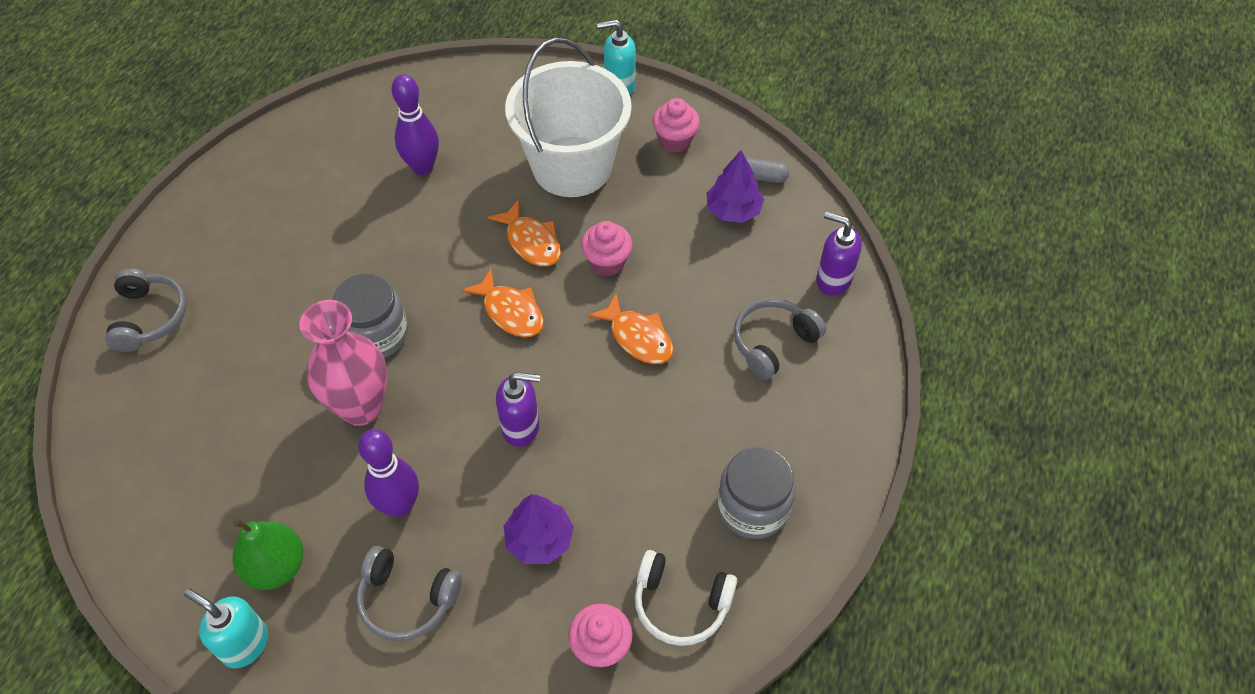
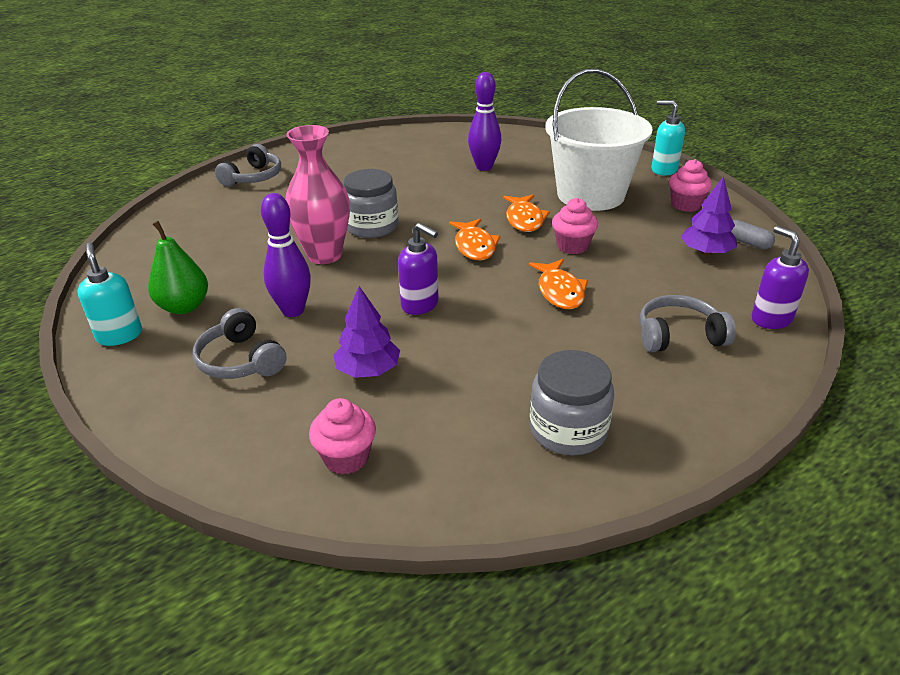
camera: 35 degrees right, 20 degrees down
white headphones [635,550,737,646] -> none

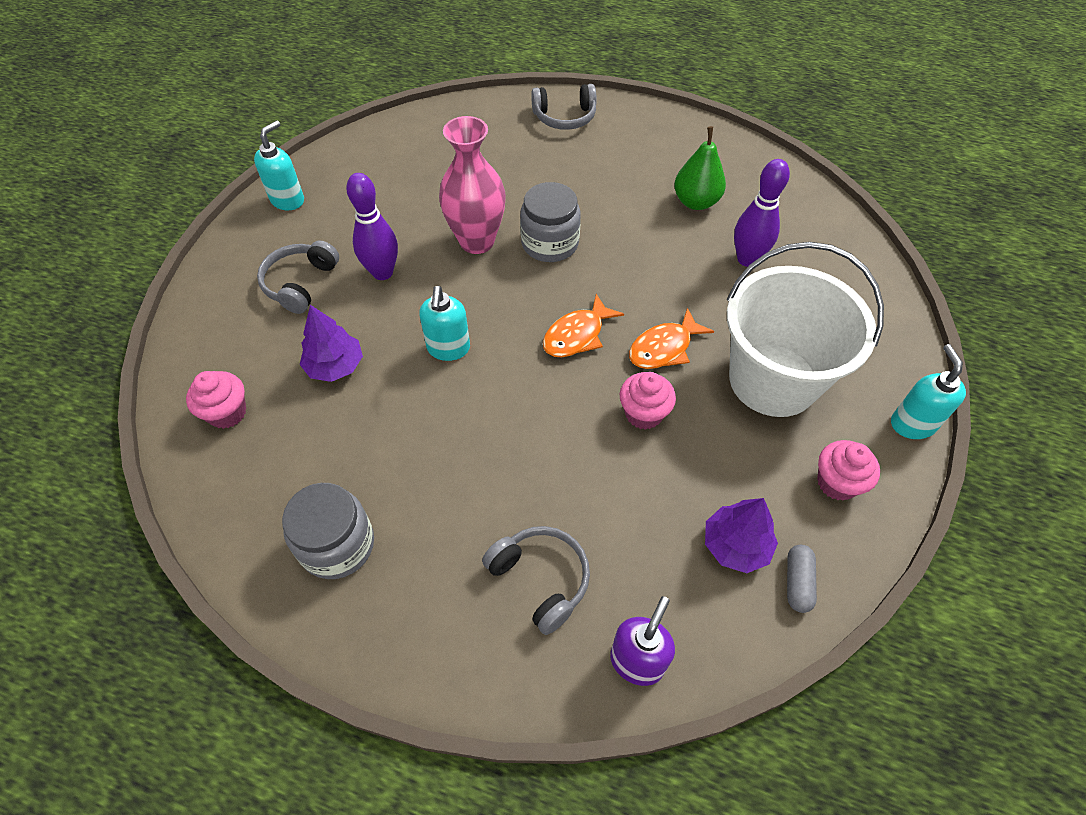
camera: 55 degrees right, 20 degrees up
green pear [148,221,208,314] -> green pear moved to [674,126,726,210]
purple soap dispenser [398,223,439,315] -> turquoise soap dispenser [419,286,470,361]
orange fish [529,259,588,309] -> none

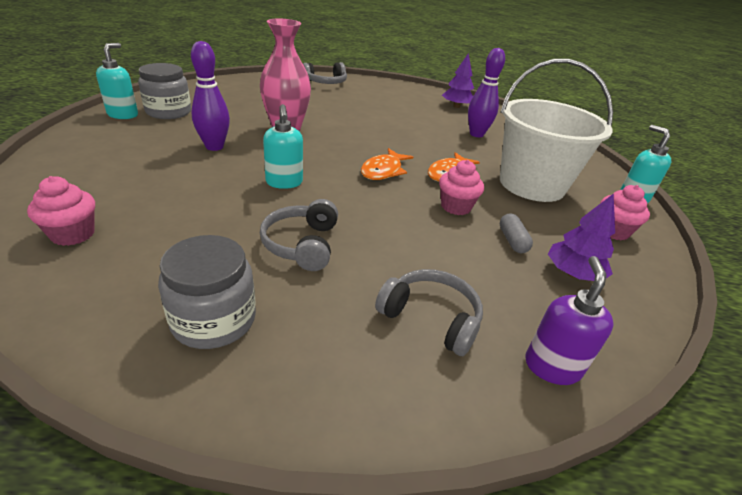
camera: 20 degrees left, 20 degrees down
grey headphones [257,240,339,314] -> grey headphones moved to [260,199,338,271]
purple tree [300,305,363,382] -> purple tree moved to [442,53,474,108]
grey jar [520,182,581,262] -> grey jar moved to [138,63,191,119]
green pear [674,126,726,210] -> none
grey capsule [787,545,817,613] -> grey capsule moved to [500,213,533,253]

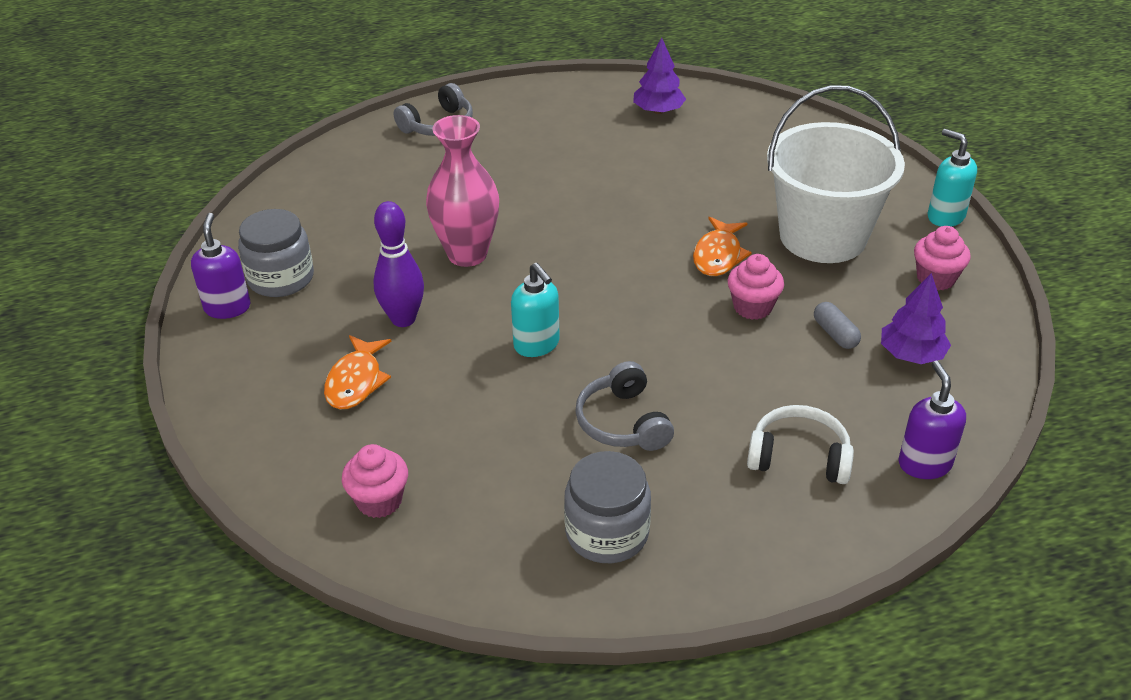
camera: 15 degrees left, 5 degrees up
turquoise soap dispenser [96,43,138,119] -> purple soap dispenser [191,213,250,319]
orange fish [361,148,413,180] -> orange fish moved to [324,335,392,410]
grey headphones [375,269,483,356] -> white headphones [747,405,854,484]
purple bowling pin [468,48,505,137] -> none

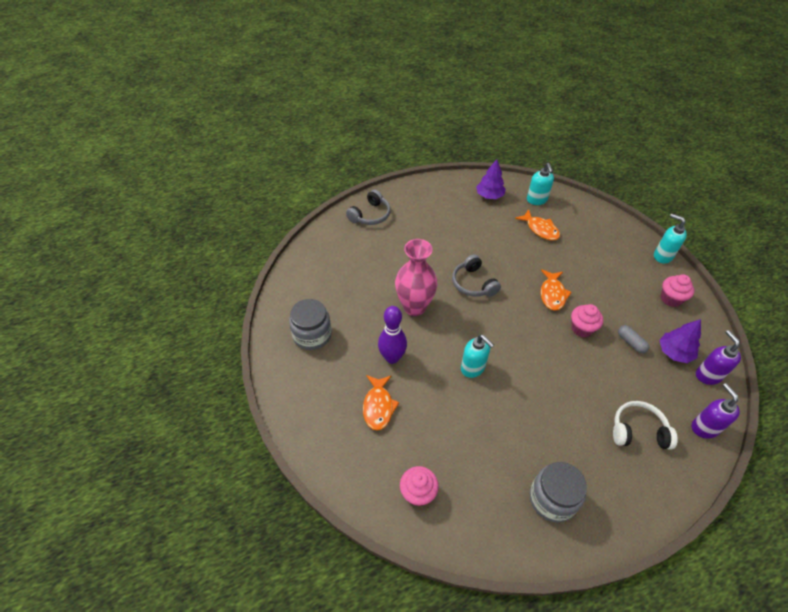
camera: 10 degrees left, 10 degrees up
purple soap dispenser [191,213,250,319] -> purple soap dispenser moved to [696,330,741,385]
grey headphones [575,361,674,451] -> grey headphones moved to [452,254,501,297]
white bucket [767,85,905,263] -> none
none -> orange fish [515,209,560,240]
none -> turquoise soap dispenser [527,163,554,205]

